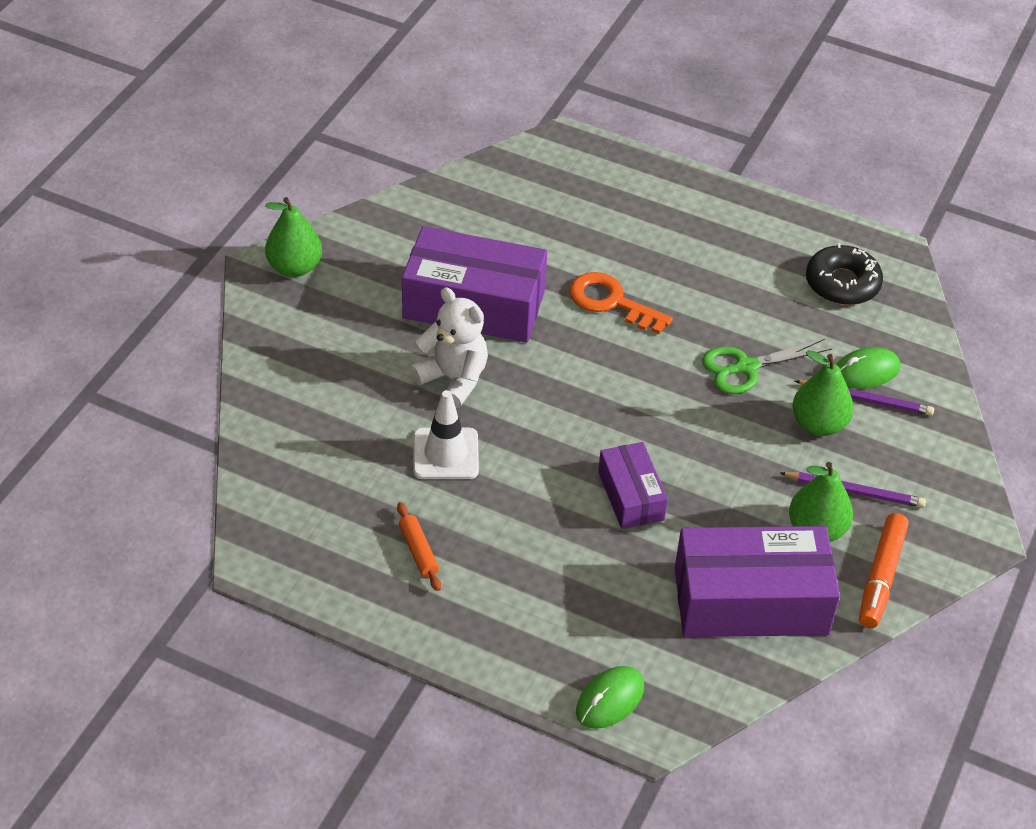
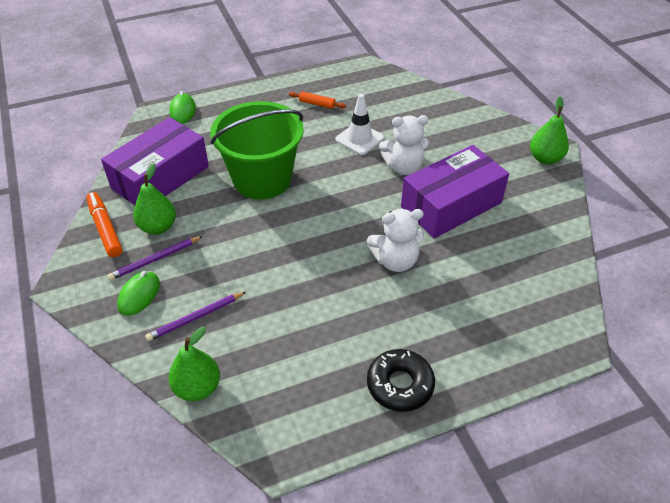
camera: 135 degrees right, 0 degrees up
orange key [569,272,673,334] -> white teddy bear [367,209,424,272]
purple box [598,442,668,529] -> green bucket [210,101,304,200]
green scissors [702,339,832,394] -> none
green pear [792,350,854,436] -> green pear moved to [169,327,220,401]
black donut [806,243,883,305] -> black donut moved to [367,349,435,412]
green mouse [836,347,900,389] -> green mouse moved to [117,271,160,316]

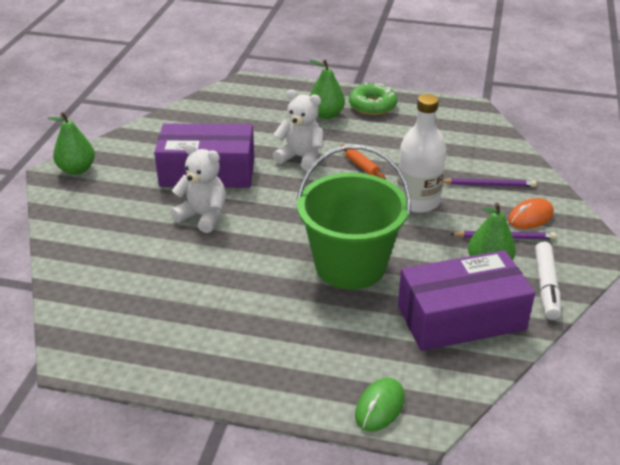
camera: 145 degrees left, 10 degrees down
orange marker [86,192,122,257] -> white marker [535,241,561,320]
green mouse [117,271,160,316] -> orange mouse [508,198,554,229]
green pear [169,327,220,401] -> green pear moved to [310,60,345,119]
orange rolling pin [289,91,346,109] -> orange rolling pin moved to [341,145,385,179]
white traffic cone [335,94,384,155] -> none
black donut [367,349,435,412] -> green donut [349,83,397,115]
none -> white bottle [397,94,447,213]

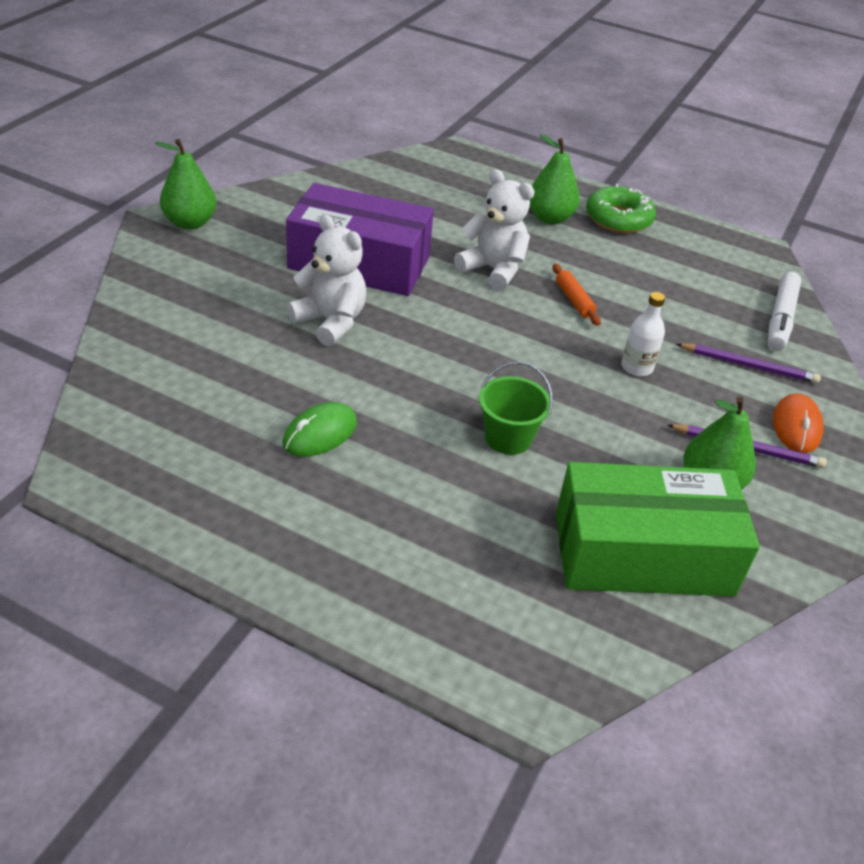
camera: 10 degrees right, 5 degrees up
green bucket [297,145,411,290] -> green bucket [479,361,553,455], size x0.46
green mouse [355,378,405,431] -> green mouse moved to [282,402,357,457]
white bottle [397,94,447,213] -> white bottle [621,292,665,377], size x0.51
purple box [398,250,535,351] -> green box [556,462,760,596]
orange mouse [508,198,554,229] -> orange mouse turned 60 degrees counterclockwise [773,393,824,453]
white marker [535,241,561,320] -> white marker moved to [768,272,801,351]

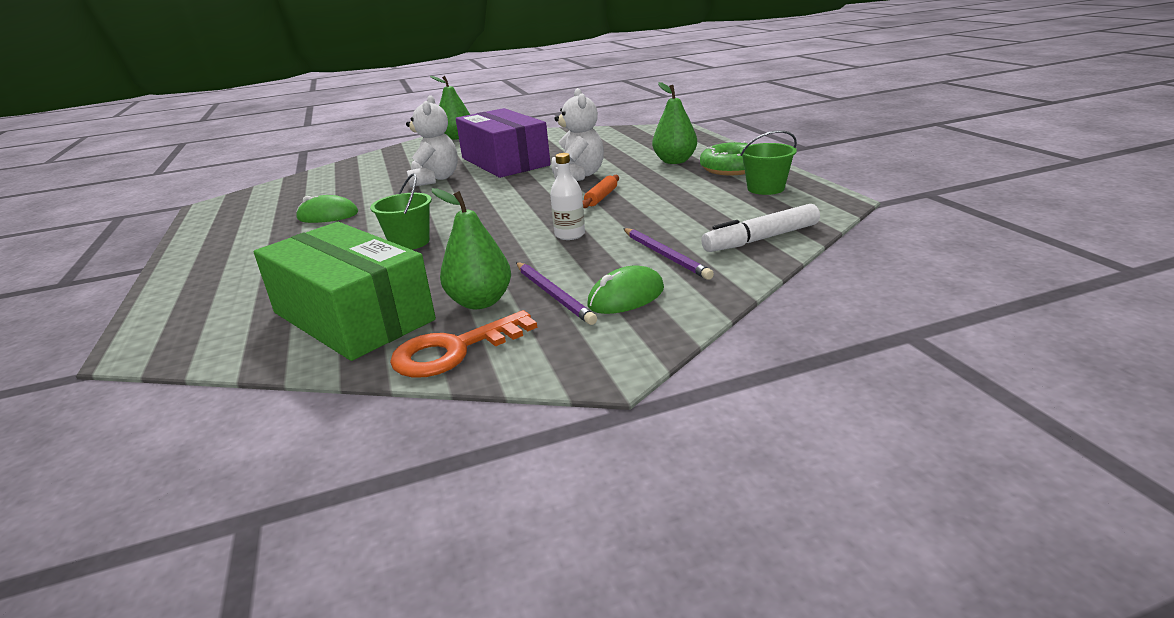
camera: 50 degrees right, 15 degrees down
orange mouse [773,393,824,453] -> green mouse [588,265,664,314]
none -> orange key [390,310,537,378]
none -> green bucket [740,130,797,195]

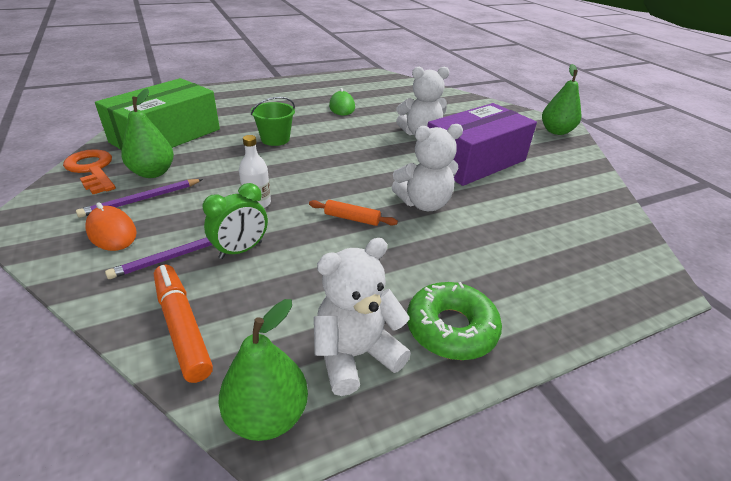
camera: 80 degrees right, 10 degrees up
green mouse [588,265,664,314] -> orange mouse [85,203,137,251]
green pear [652,82,697,164] -> green pear moved to [219,299,308,441]
white marker [701,204,820,252] -> orange marker [154,264,213,383]
green bucket [740,130,797,195] -> white teddy bear [314,238,411,396]
none -> green clock [203,183,268,259]

